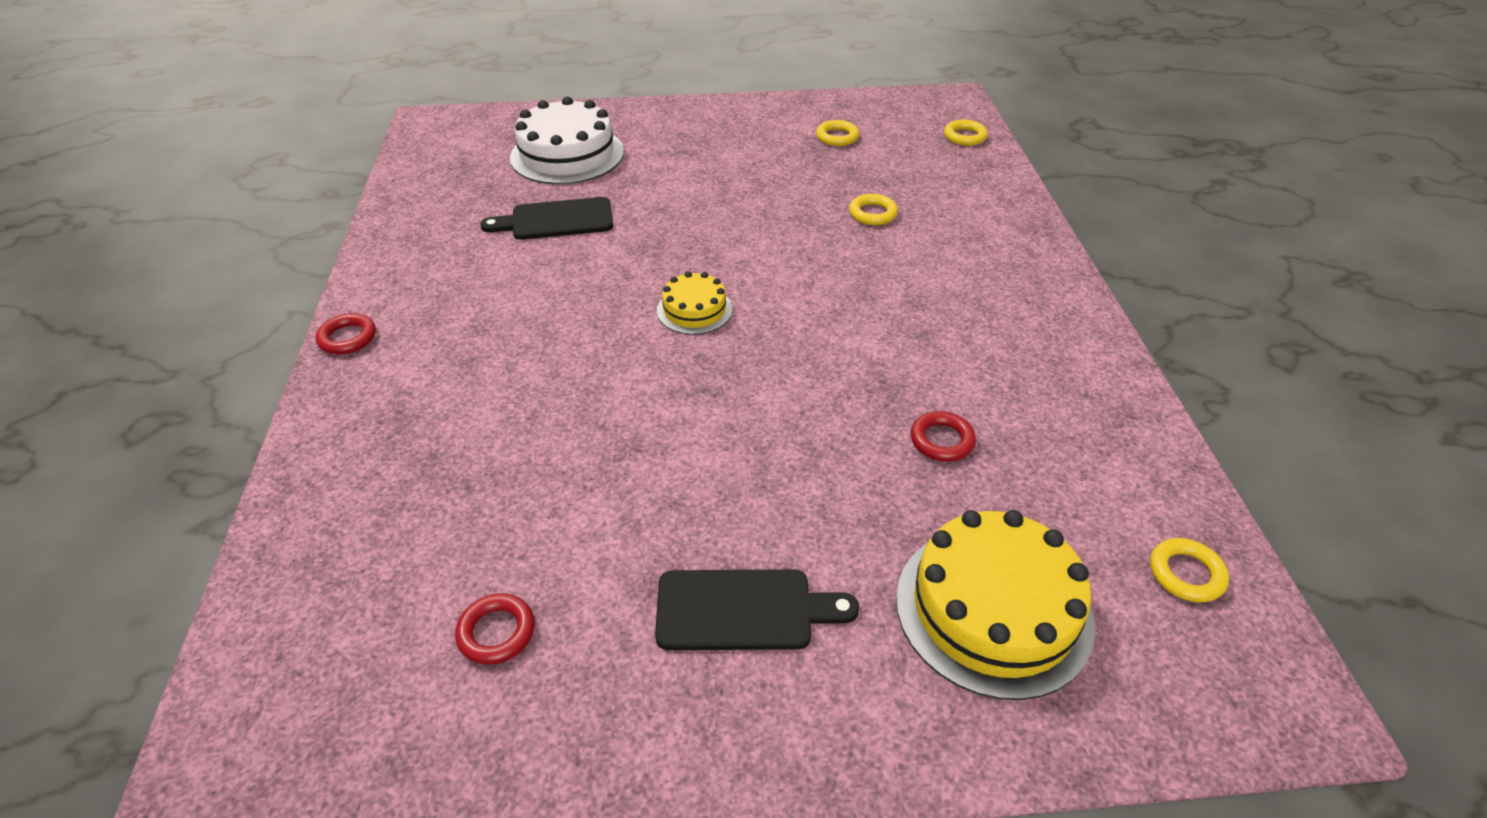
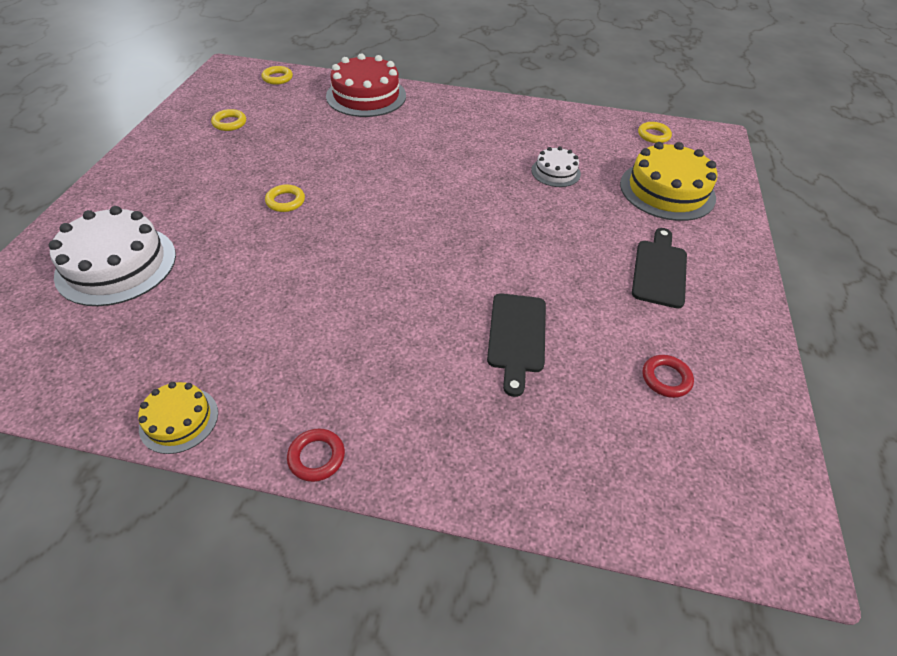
camera: 75 degrees left, 5 degrees up
black cutting board [480,197,613,240] -> black cutting board moved to [487,293,546,397]
yellow cake [657,271,732,335] -> yellow cake moved to [138,382,218,454]
yellow ring [849,194,898,225] -> yellow ring moved to [265,185,305,212]
red ring [911,411,976,462] -> white cake [531,146,581,187]
none -> red cake [326,53,406,117]

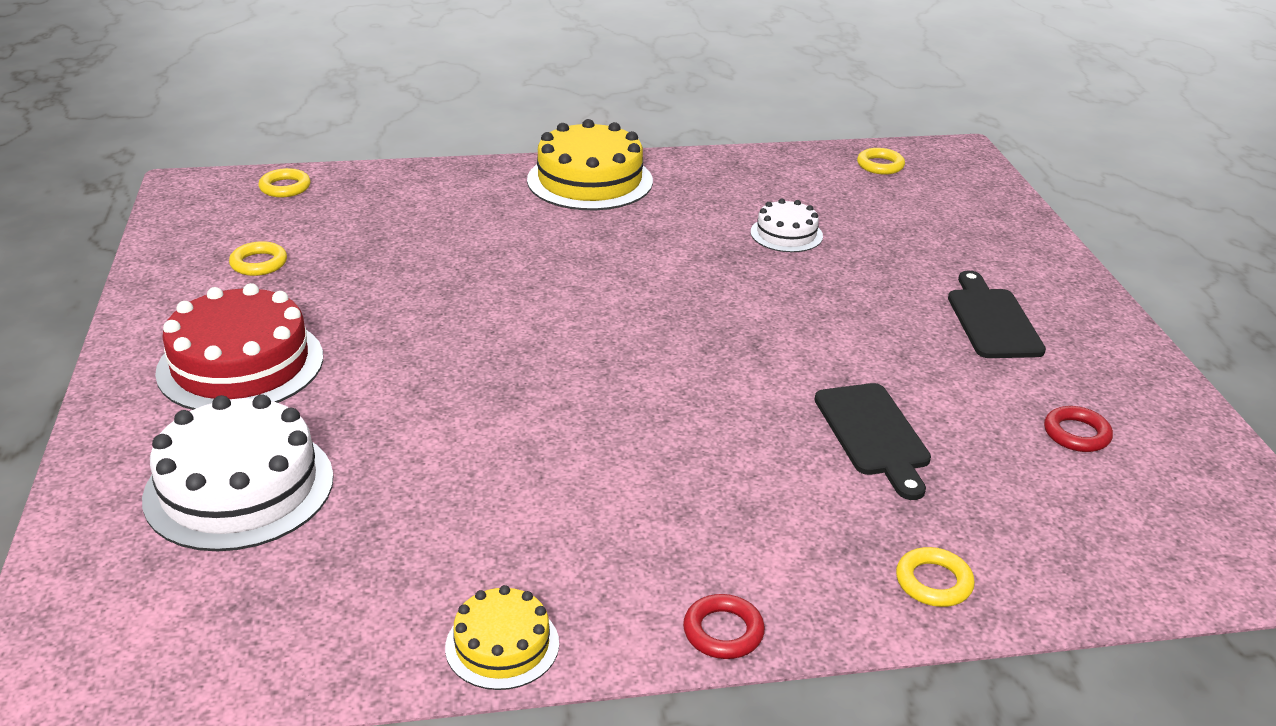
camera: 20 degrees left, 15 degrees down
yellow ring [265,185,305,212] -> yellow ring moved to [896,547,975,607]
red cake [326,53,406,117] -> red cake moved to [155,283,323,410]
yellow cake [620,142,717,221] -> yellow cake moved to [527,119,653,210]

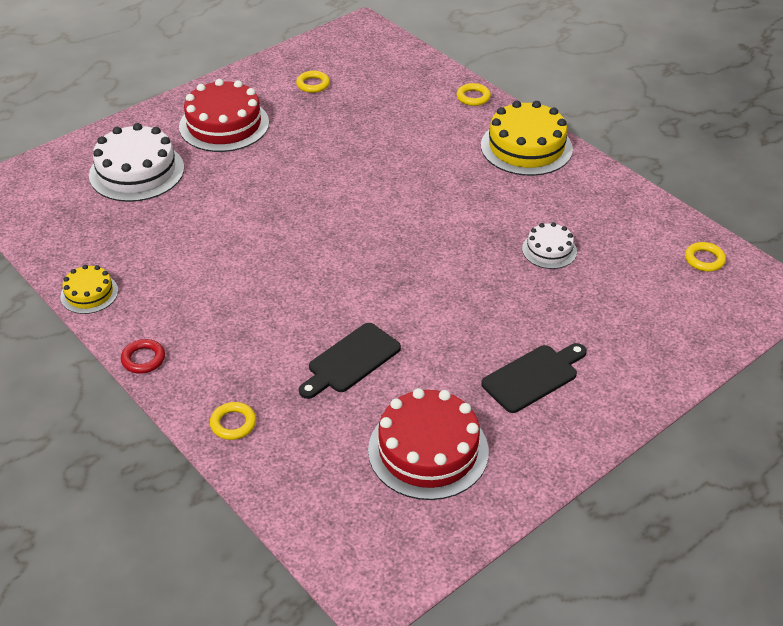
camera: 60 degrees right, 10 degrees up
yellow ring [258,168,311,197] -> yellow ring moved to [457,83,491,106]
red ring [1044,406,1113,452] -> red cake [368,388,489,500]

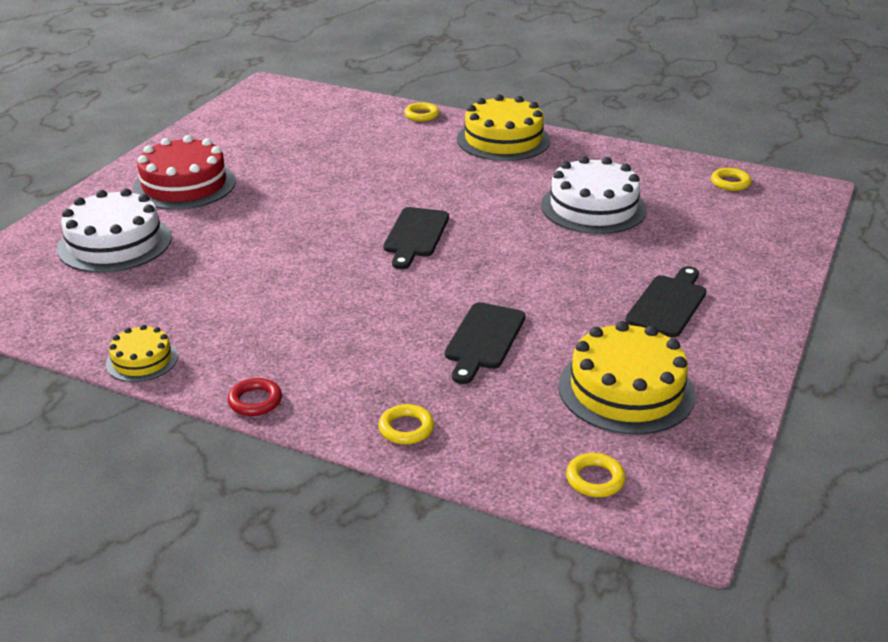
camera: 25 degrees left, 10 degrees down
yellow ring [296,71,330,93] -> yellow ring moved to [566,453,626,497]
red cake [368,388,489,500] -> yellow cake [558,321,695,435]
white cake [522,222,577,269] -> white cake [541,156,647,234], size x1.86
none -> black cutting board [384,207,449,269]

